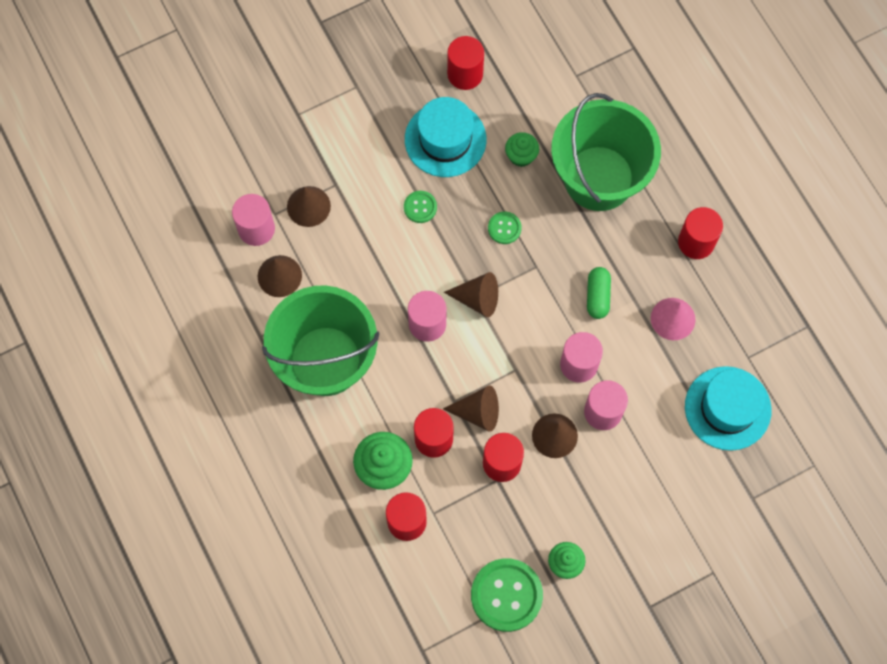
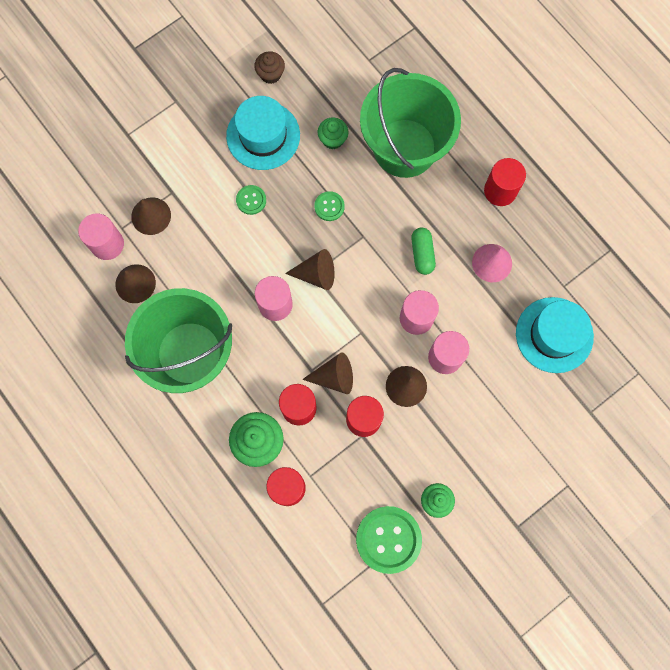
camera: 10 degrees left, 5 degrees up
red cylinder [447,36,484,90] -> brown cupcake [254,51,285,84]

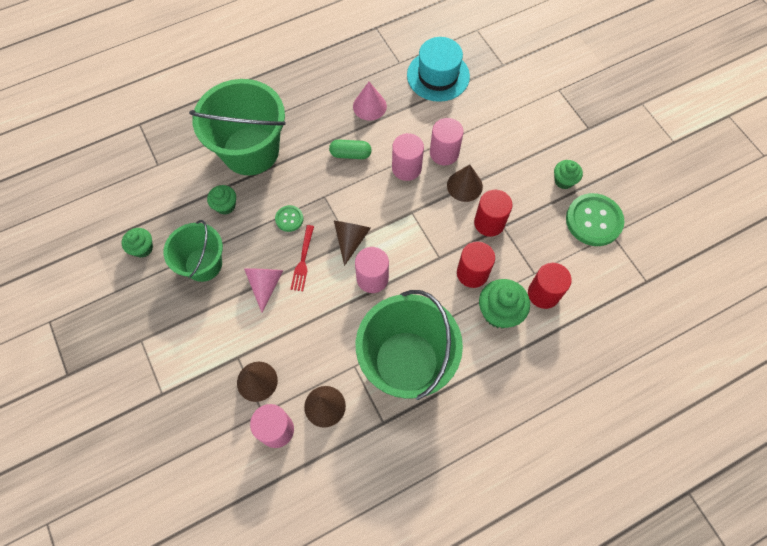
camera: 80 degrees left, 10 degrees down
turquoise hat [226,96,300,170] -> green bucket [164,220,223,282]
green button [236,185,266,215] -> pink cone [244,268,284,313]
brown cupcake [254,51,285,84] -> green cupcake [121,228,153,258]
brown cone [302,352,353,394] -> none
red cylinder [484,158,526,206] -> none
none -> red fork [290,225,314,291]

